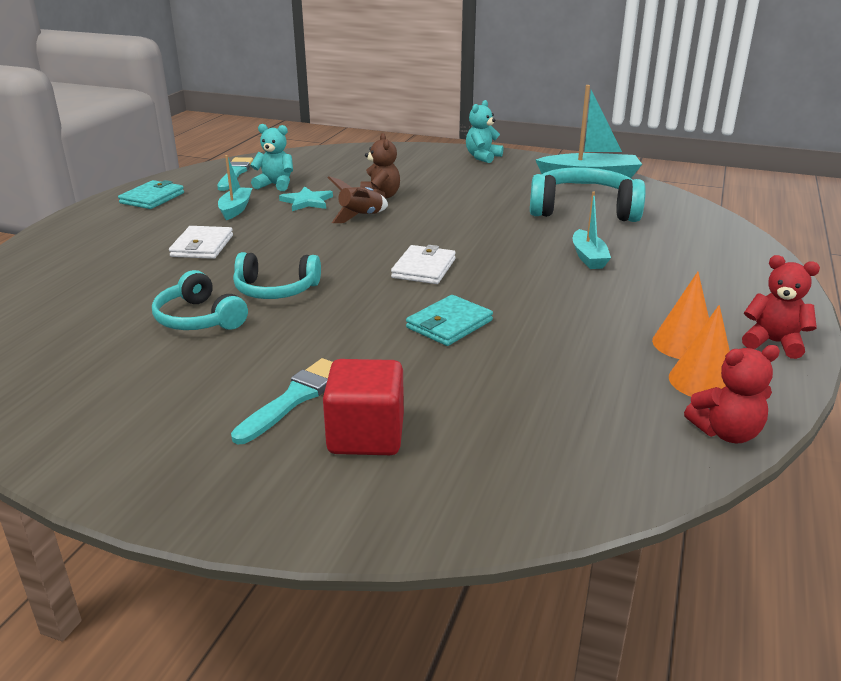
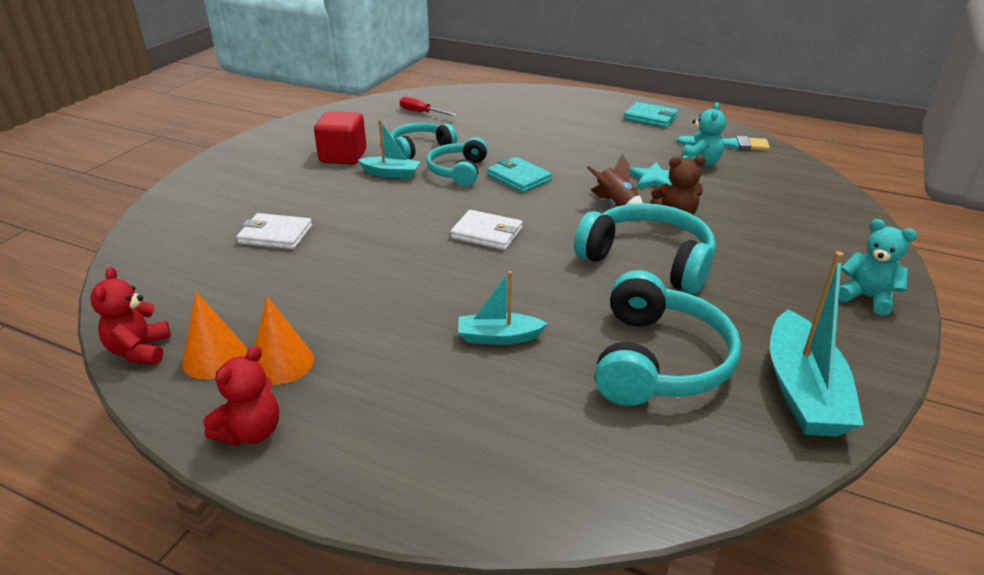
camera: 95 degrees right, 5 degrees up
white wallet [169,226,233,259] -> white wallet moved to [237,213,312,249]
turquoise boat [218,155,252,220] -> turquoise boat moved to [358,120,420,179]
turquoise brush [231,358,333,444] -> none
red cube [323,359,404,455] -> red cube moved to [314,111,367,164]
turquoise wallet [406,295,493,346] -> turquoise wallet moved to [487,157,552,193]
none -> red screwdriver [400,96,457,116]
none -> turquoise headphones [574,203,716,294]

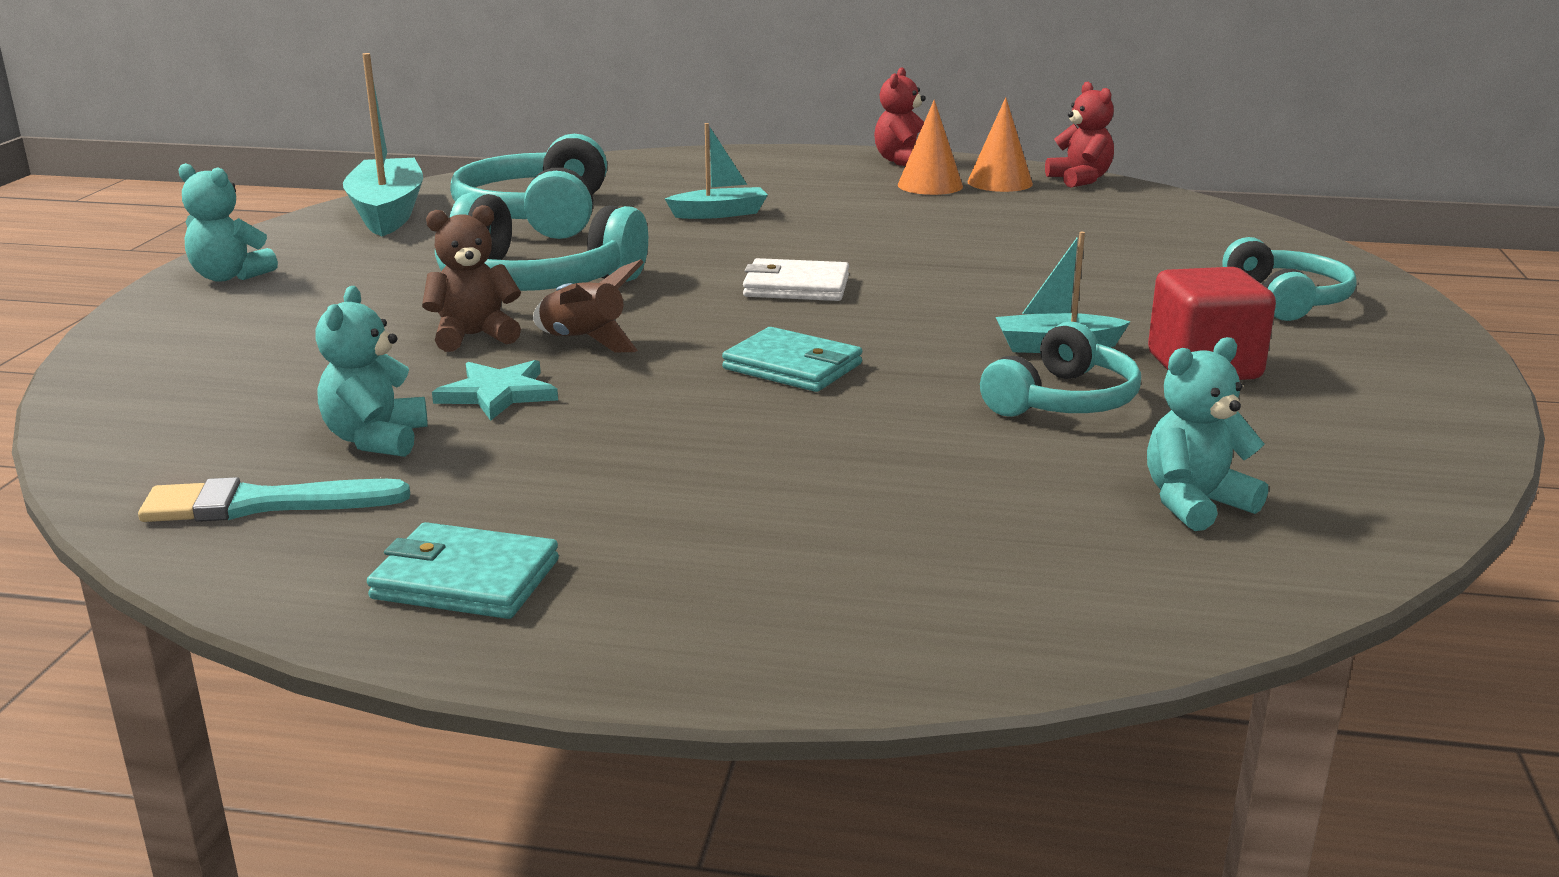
camera: 165 degrees right, 10 degrees down
white wallet [237,213,312,249] -> none
red screwdriver [400,96,457,116] -> turquoise teddy bear [1147,337,1268,531]
turquoise headphones [426,137,488,186] -> turquoise headphones moved to [1223,237,1356,321]

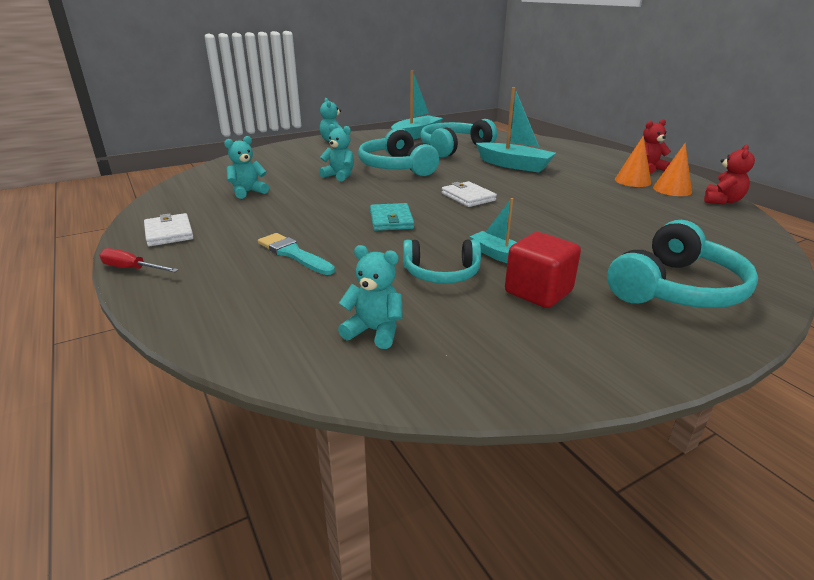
camera: 50 degrees right, 5 degrees up
turquoise brush [138,477,410,522] -> turquoise brush moved to [258,233,335,275]
turquoise wallet [367,522,559,619] -> white wallet [144,213,194,247]
brown teddy bear [422,205,521,352] -> turquoise teddy bear [319,124,354,181]
turquoise star [432,360,558,421] -> none
brown rocket [533,259,644,352] -> none
turquoise boat [665,123,768,219] -> turquoise boat [476,87,556,172], size x1.75
turquoise headphones [1223,237,1356,321] -> turquoise headphones [607,220,758,308], size x1.59
none -> red screwdriver [100,248,179,272]

